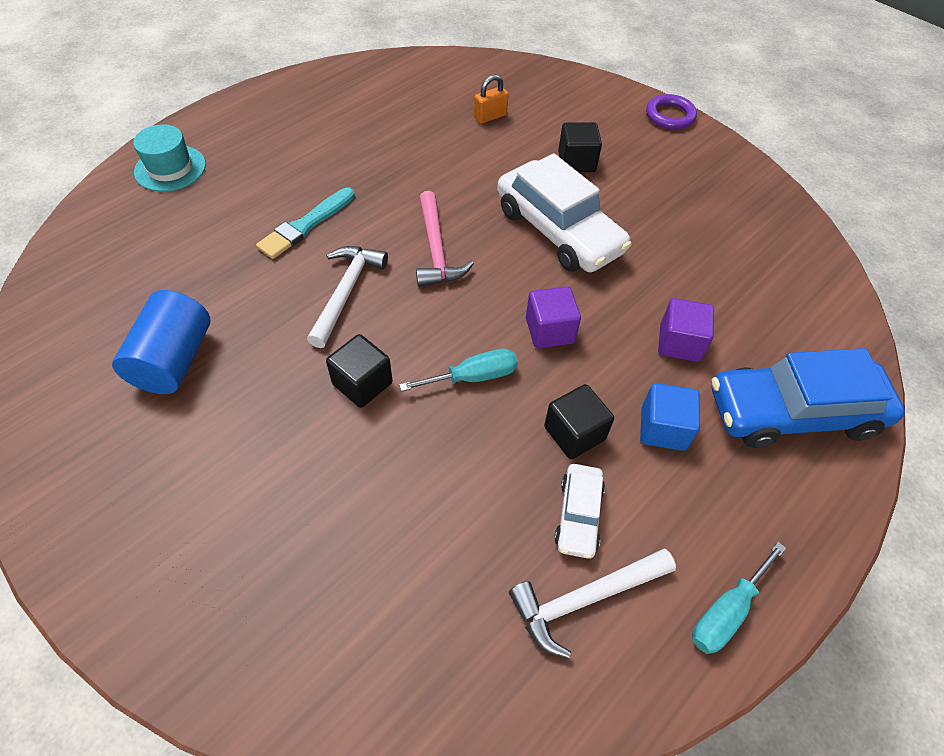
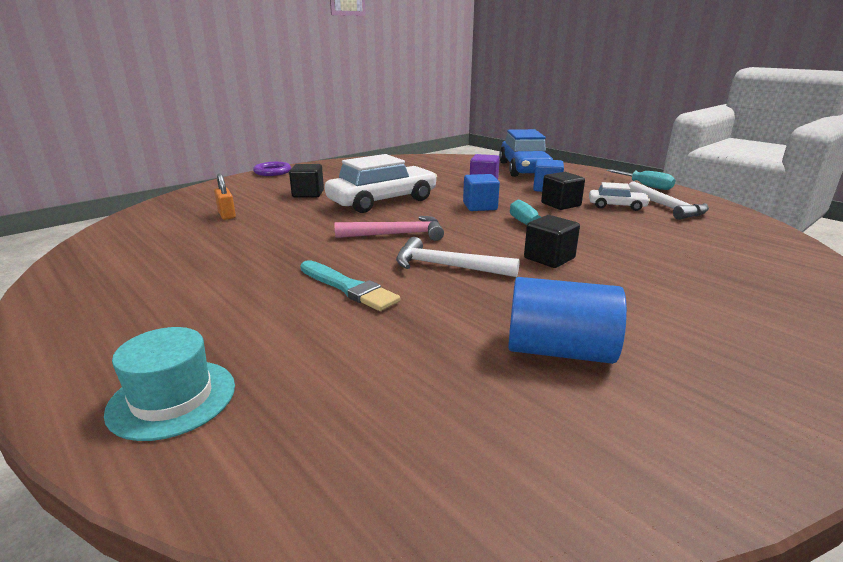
camera: 85 degrees left, 30 degrees down
purple cube [526,286,581,348] -> blue cube [463,174,500,211]

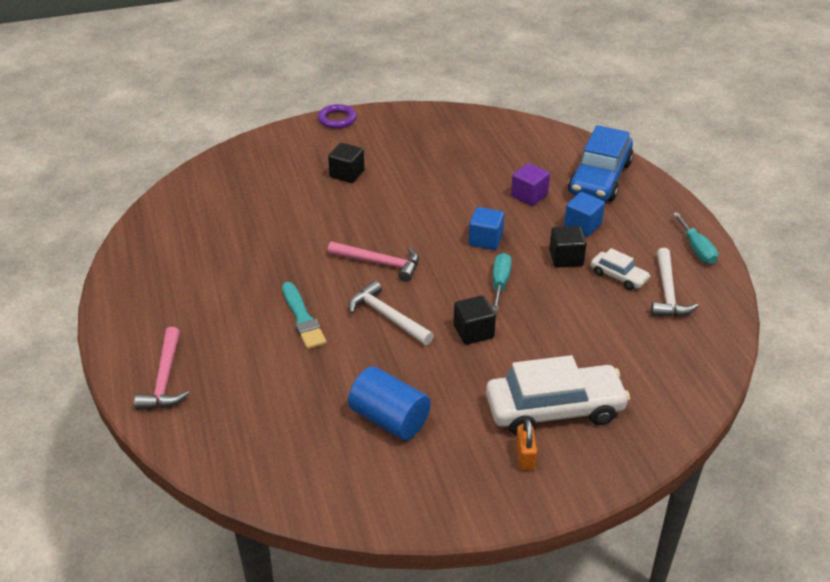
camera: 25 degrees right, 15 degrees up
turquoise hat [104,327,235,441] -> pink hammer [134,327,189,410]
orange padlock [214,173,236,220] -> orange padlock moved to [516,419,537,471]
white car [325,154,437,213] -> white car moved to [486,355,630,435]

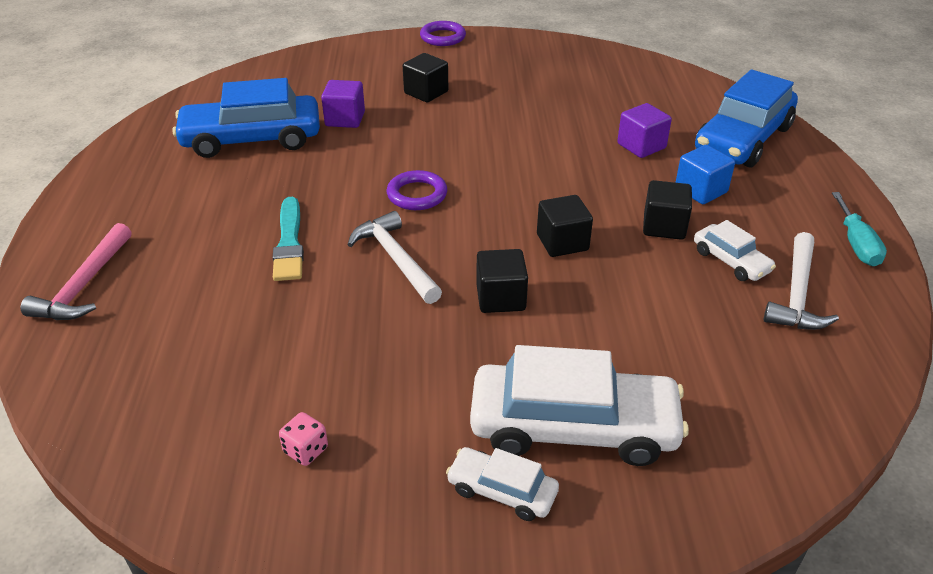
camera: 15 degrees right, 0 degrees up
pink hammer [328,241,419,282] -> purple ring [387,170,447,210]
blue cylinder [348,366,431,440] -> none
blue cube [469,207,505,250] -> none
turquoise screwdriver [492,253,512,311] -> black cube [537,195,593,257]
orange padlock [516,419,537,471] -> white car [446,447,559,521]
none -> blue car [172,78,320,158]
none -> pink dice [279,412,328,466]
none -> purple cube [321,80,365,128]

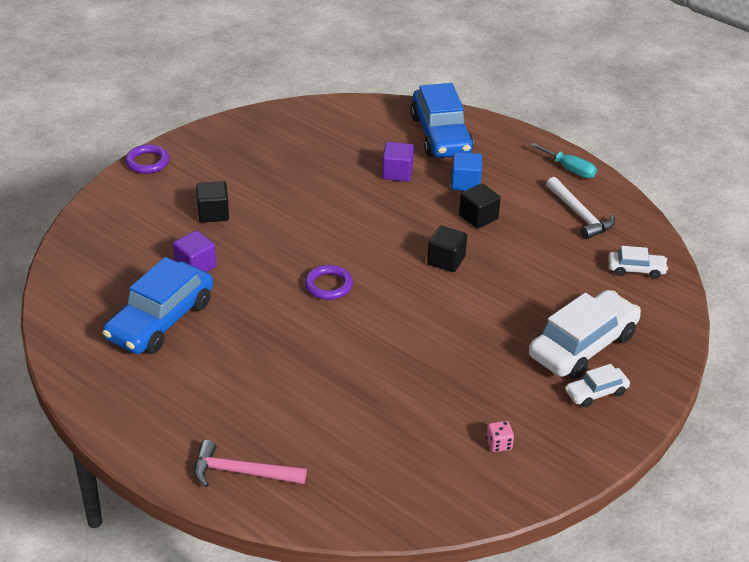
camera: 50 degrees left, 0 degrees up
pink hammer [21,223,131,320] -> pink hammer turned 135 degrees clockwise [194,440,307,487]
turquoise brush [273,197,304,281] -> none
white hammer [347,211,442,304] -> none
black cube [476,249,528,313] -> none
white car [694,220,776,281] -> white car moved to [608,246,668,279]

